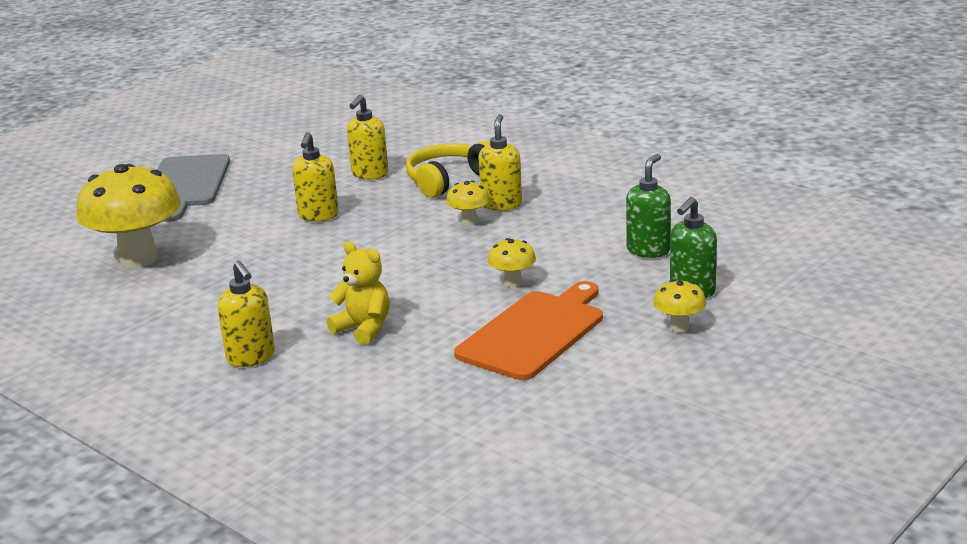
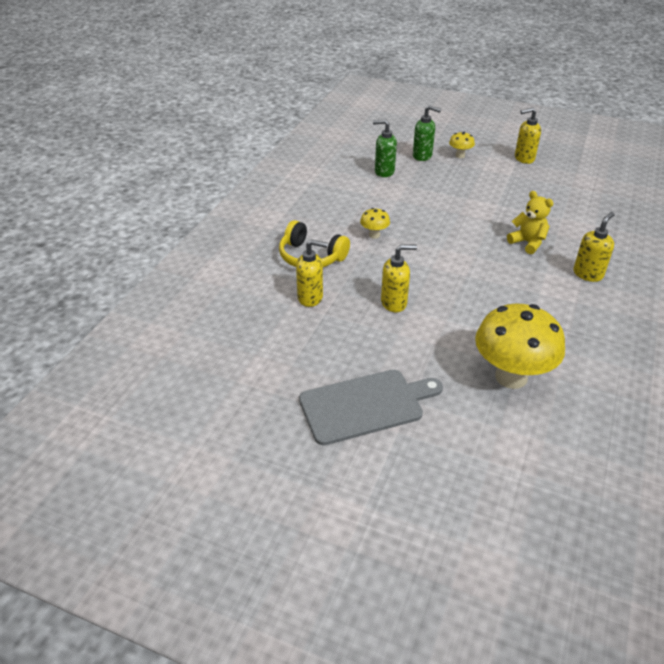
camera: 110 degrees left, 15 degrees up
yellow teddy bear [327,242,390,345] -> yellow teddy bear turned 120 degrees clockwise [507,191,554,254]
orange cutting board [454,281,603,380] -> none
yellow soap dispenser [479,114,522,211] -> yellow soap dispenser moved to [515,108,541,164]
yellow mushroom [488,238,536,287] -> none

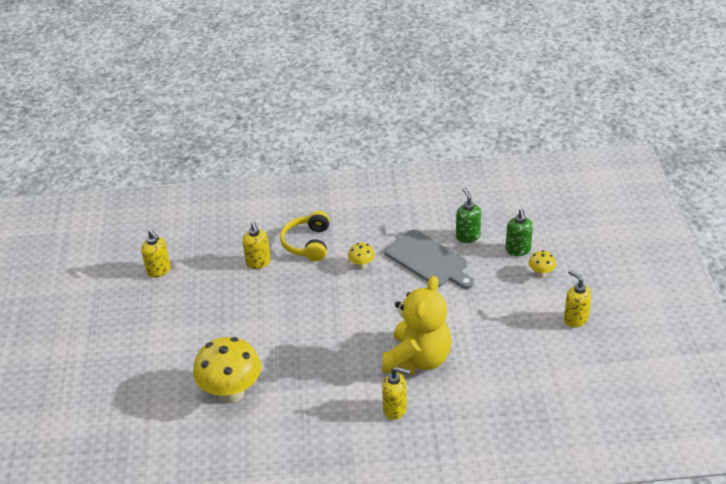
camera: 65 degrees right, 0 degrees up
grey cutting board [299,369,443,445] -> grey cutting board moved to [384,229,474,289]
yellow soap dispenser [381,244,417,312] -> yellow soap dispenser moved to [141,230,171,278]
yellow teddy bear [507,191,554,254] -> yellow teddy bear [382,276,452,375], size x1.96

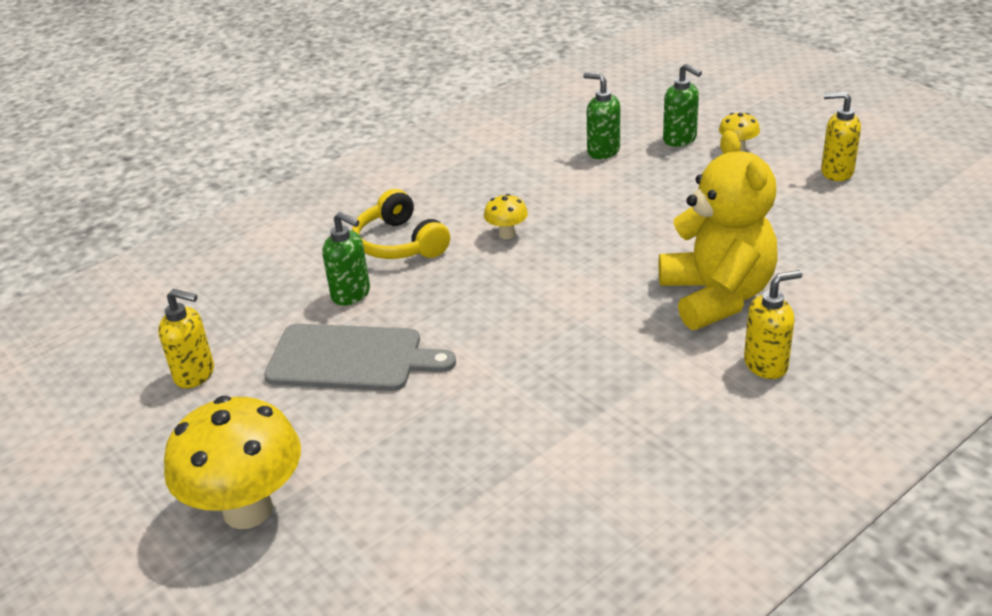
camera: 35 degrees left, 5 degrees down
yellow mushroom [193,337,261,403] -> yellow mushroom moved to [164,396,301,529]
yellow soap dispenser [242,222,271,269] -> green soap dispenser [322,212,370,306]
grey cutting board [384,229,474,289] -> grey cutting board moved to [264,324,456,391]

